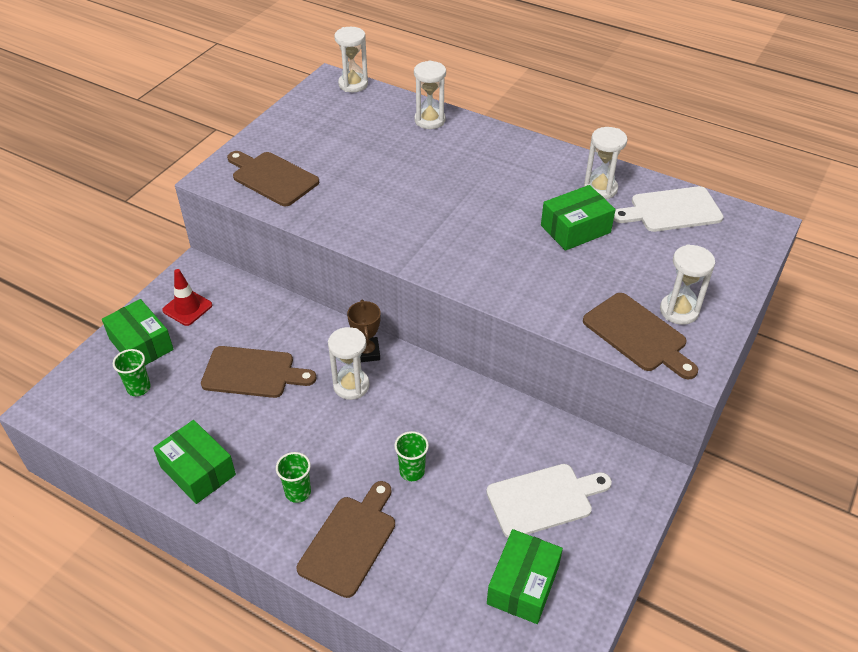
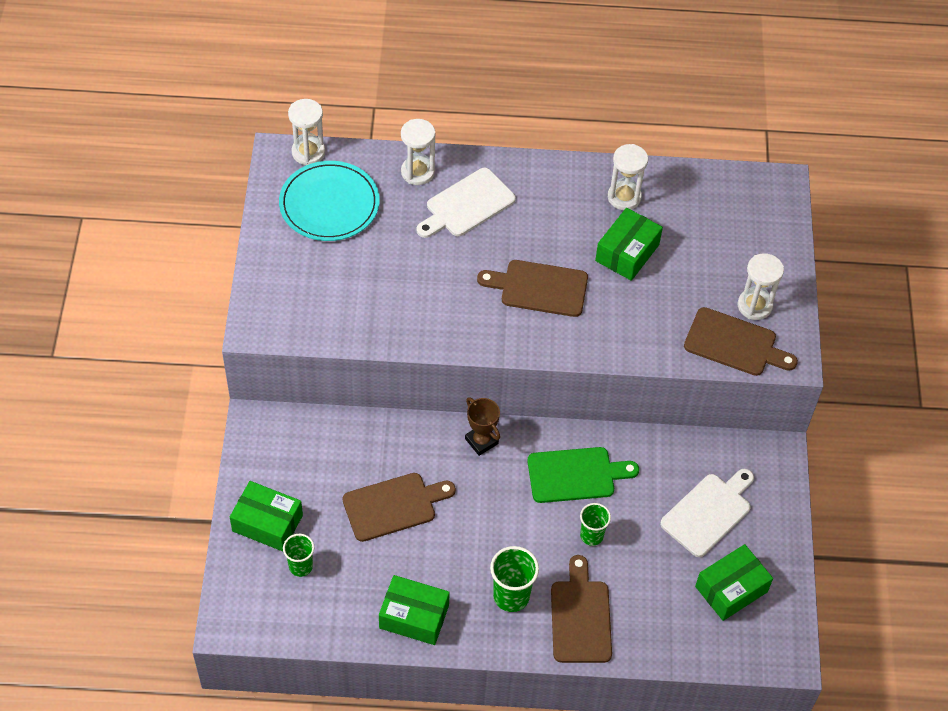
camera: 30 degrees left, 10 degrees up
red traffic cone [162,269,212,326] -> none
brown cutting board [227,151,319,206] -> brown cutting board moved to [477,260,588,317]
green cup [276,452,311,503] -> green cup [490,546,539,612], size x1.52
white hourglass [328,327,370,400] -> none
green box [487,529,563,624] -> green box turned 60 degrees clockwise [695,544,773,621]
white cutting board [614,186,724,232] -> white cutting board moved to [417,168,516,238]
none -> turquoise plate [279,161,380,241]
none -> green cutting board [527,447,639,503]

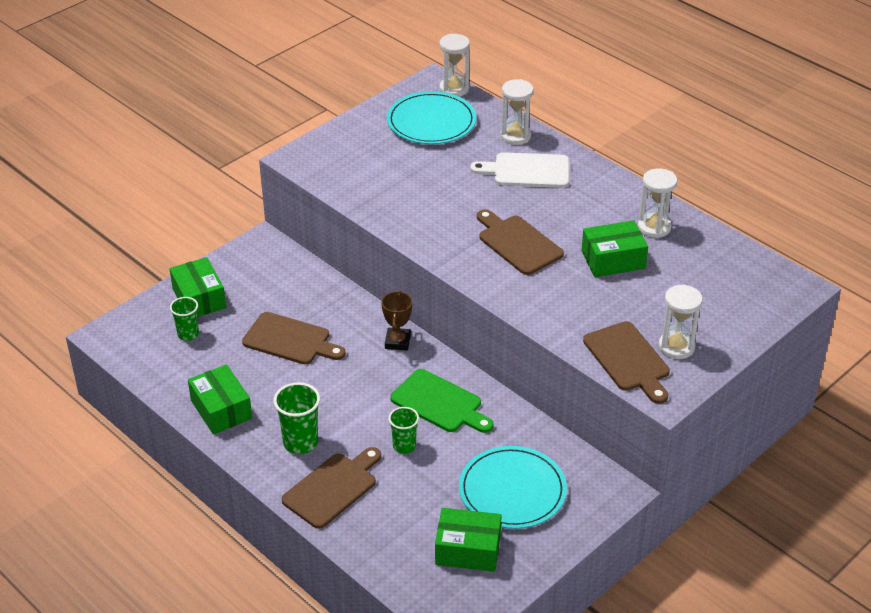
camera: 45 degrees right, 15 degrees down
white cutting board [660,469,754,557] -> turquoise plate [459,446,567,529]

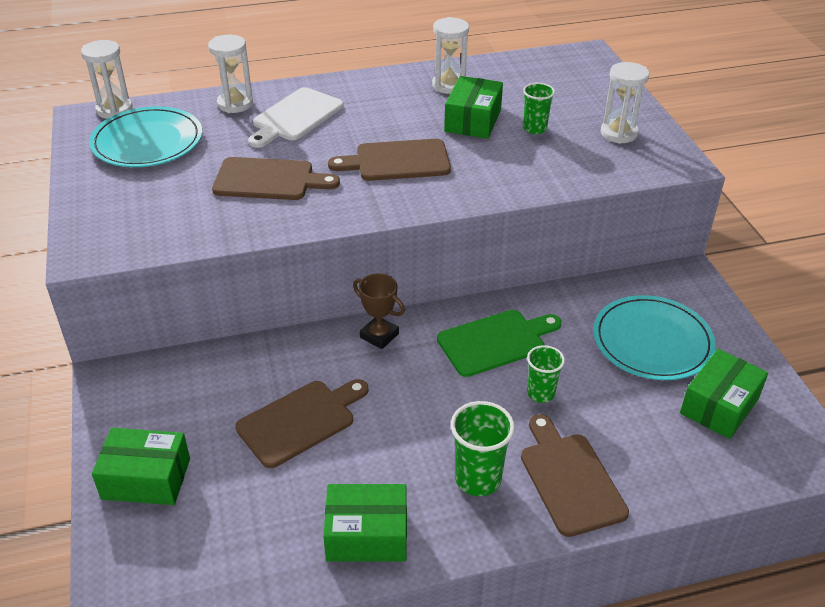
camera: 60 degrees left, 0 degrees up
green cup [170,297,199,341] -> green cup moved to [523,83,555,134]
brown cutting board [583,321,670,404] -> brown cutting board moved to [212,157,340,200]

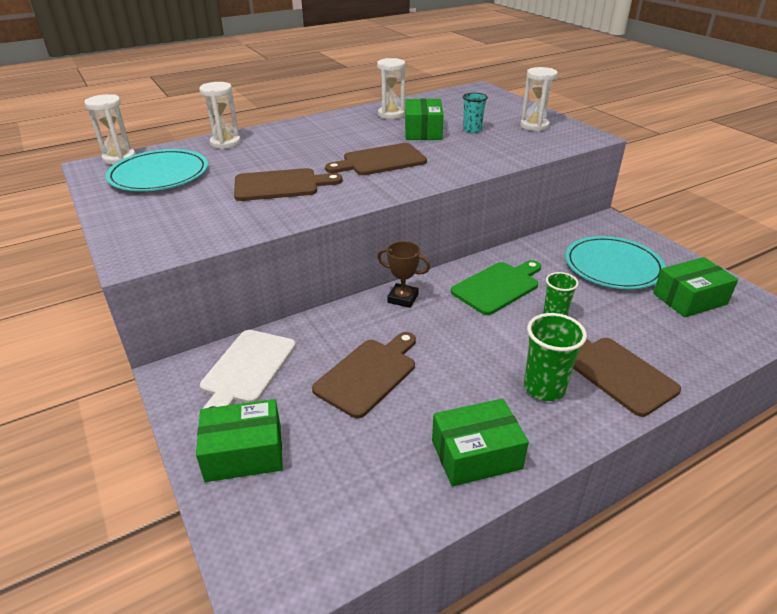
camera: 15 degrees left, 5 degrees down
white cutting board [248,87,343,148] -> white cutting board moved to [200,330,296,409]
green cup [523,83,555,134] -> turquoise cup [463,93,488,133]
green box [680,349,768,439] -> green box turned 45 degrees clockwise [653,257,738,318]

